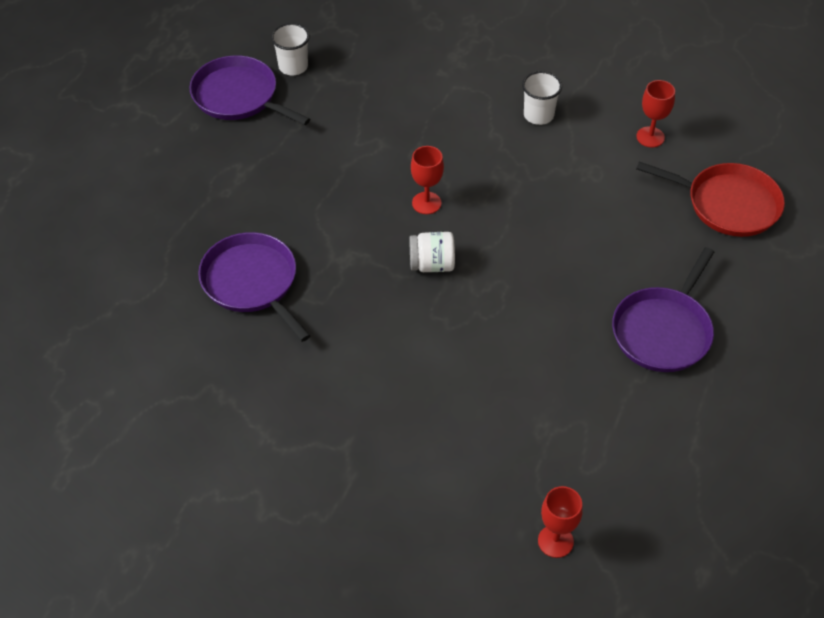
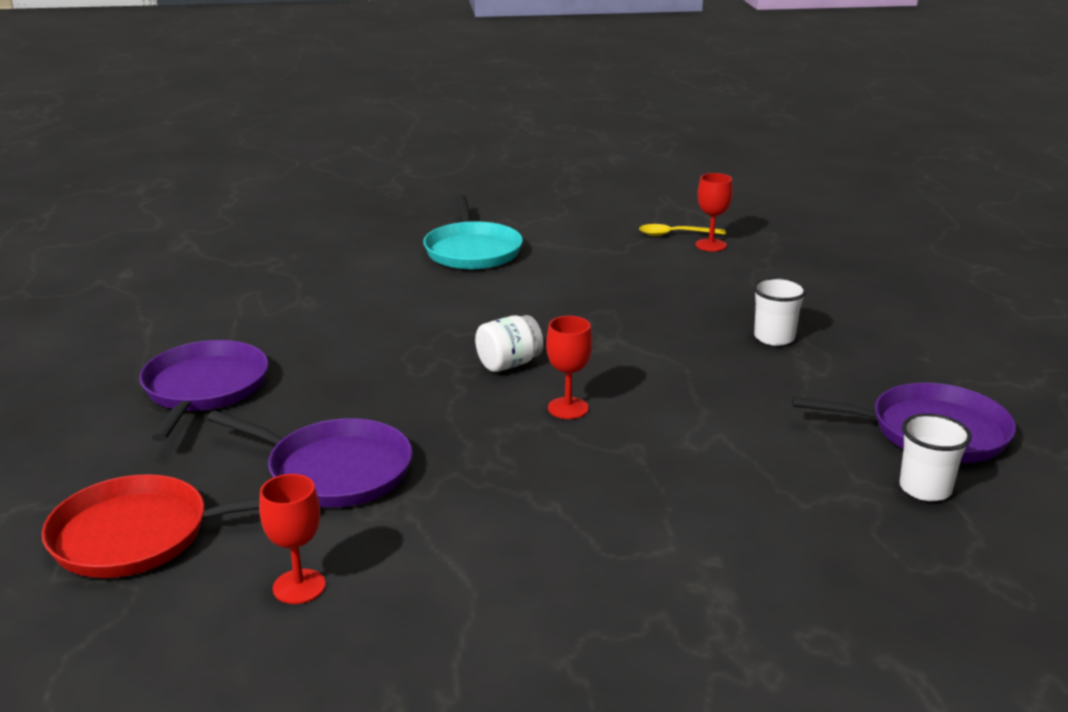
camera: 150 degrees right, 25 degrees down
purple pan [198,232,310,342] -> purple pan moved to [207,410,413,507]
white cup [522,71,562,125] -> white cup moved to [753,277,807,346]
red goblet [538,486,583,558] -> red goblet moved to [695,173,733,251]
none -> turquoise pan [423,195,523,270]
none -> yellow spoon [639,224,726,236]

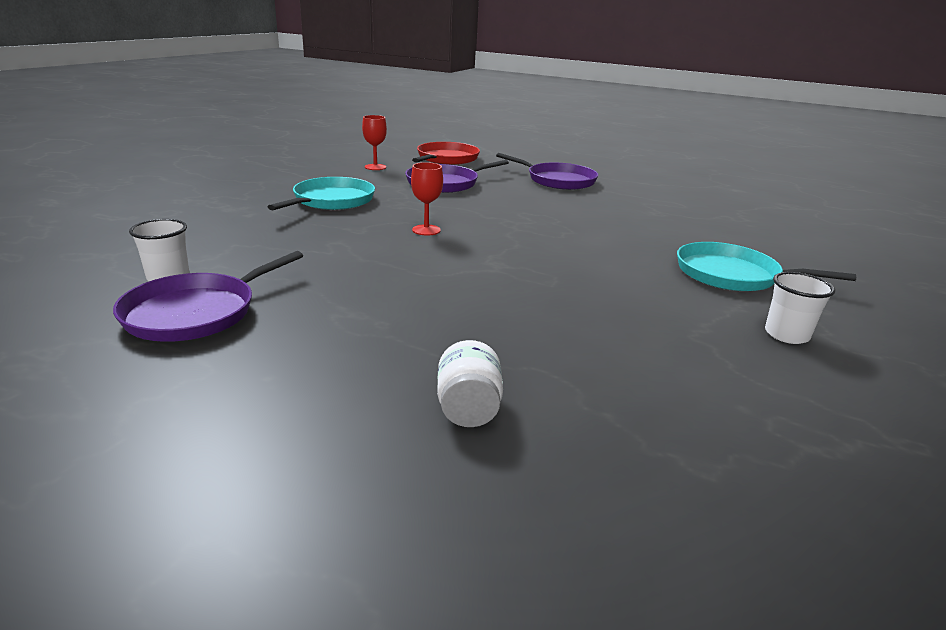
camera: 120 degrees right, 0 degrees up
white jar [475,315,543,372] -> white jar moved to [437,340,503,427]
yellow spoon [639,224,726,236] -> none
red goblet [695,173,733,251] -> none
white cup [753,277,807,346] -> white cup moved to [765,272,835,344]
none -> turquoise pan [267,177,375,210]

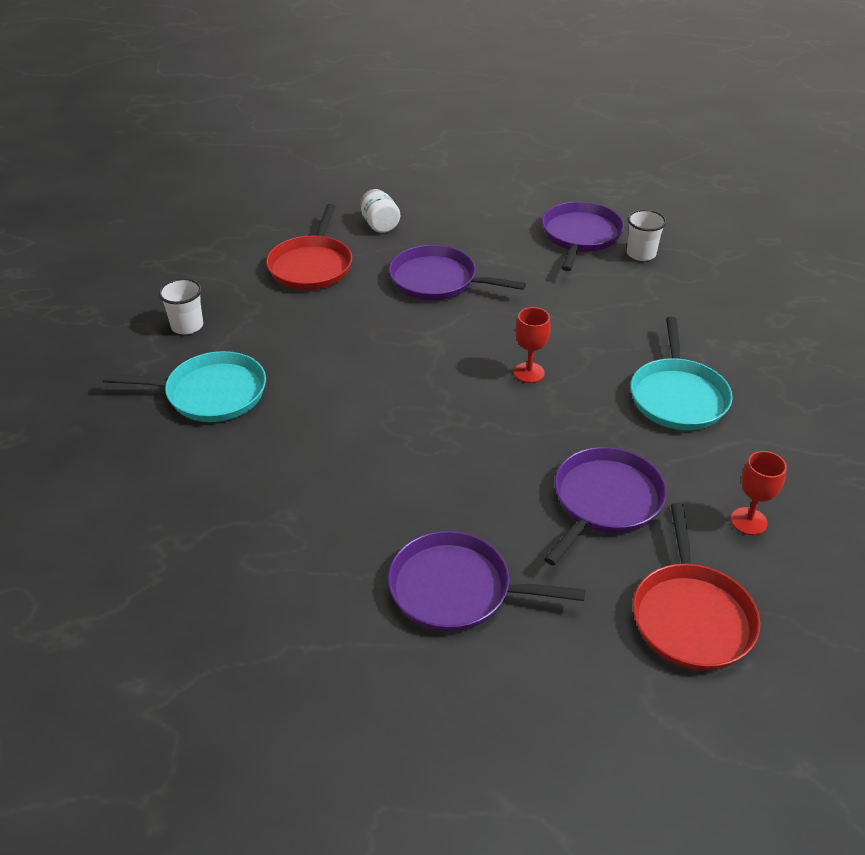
camera: 160 degrees right, 15 degrees up
none -> red pan [266,204,352,290]
none -> purple pan [389,245,526,301]

